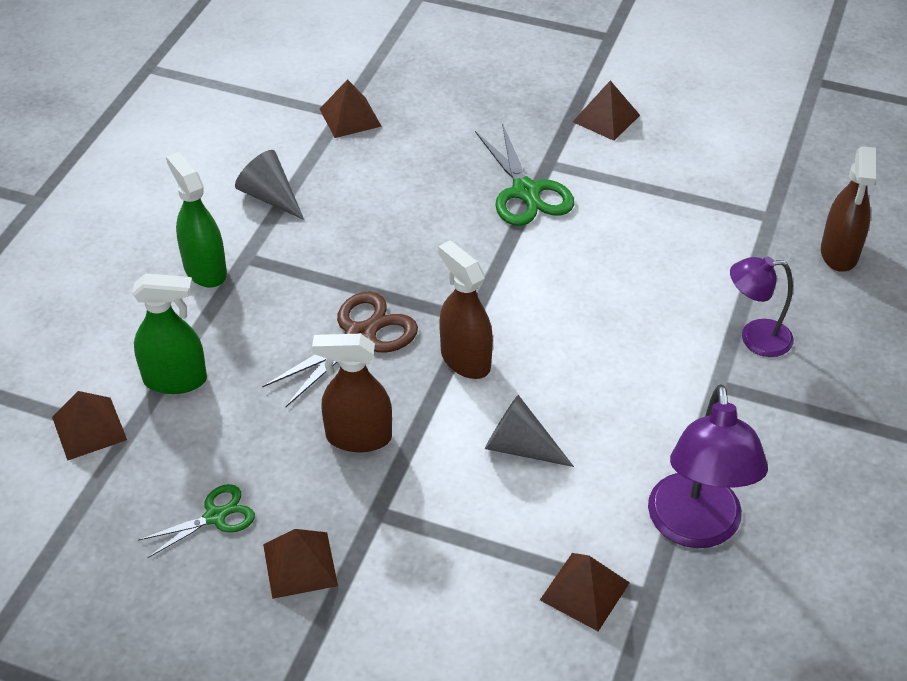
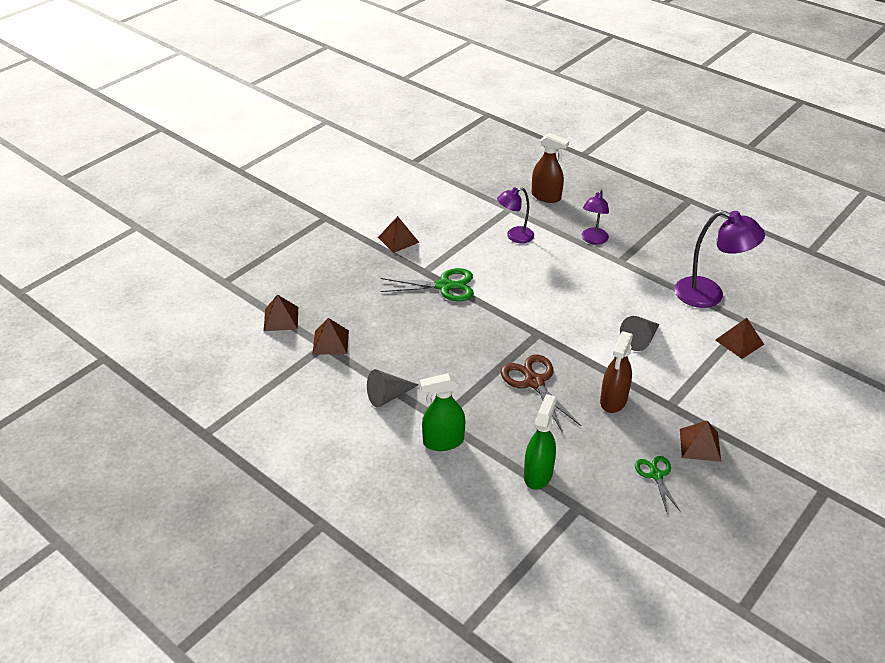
camera: 70 degrees left, 5 degrees down
brown pyramid [52,391,127,461] -> brown pyramid moved to [264,294,298,331]
brown spray bottle [438,240,493,379] -> none
none -> purple lamp [497,188,534,243]

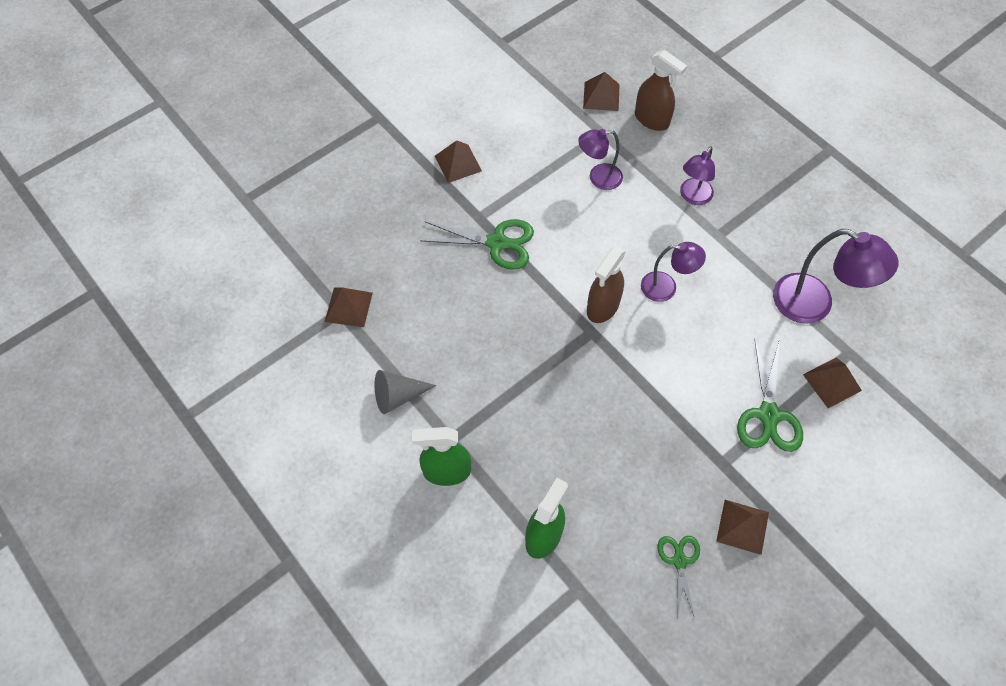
camera: 10 degrees right, 20 degrees up
brown pyramid [264,294,298,331] -> brown pyramid moved to [583,72,620,111]
brown scissors [501,355,581,431] -> none
brown spray bottle [600,331,633,413] -> brown spray bottle moved to [587,247,626,323]
grey cone [620,316,660,351] -> none
none -> purple lamp [641,242,706,302]
none -> green scissors [737,339,803,452]

